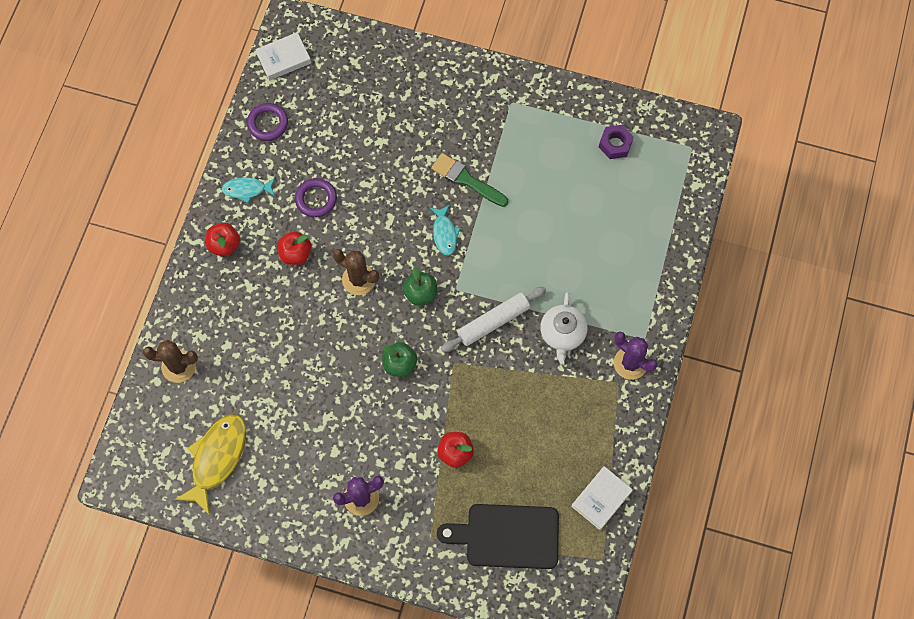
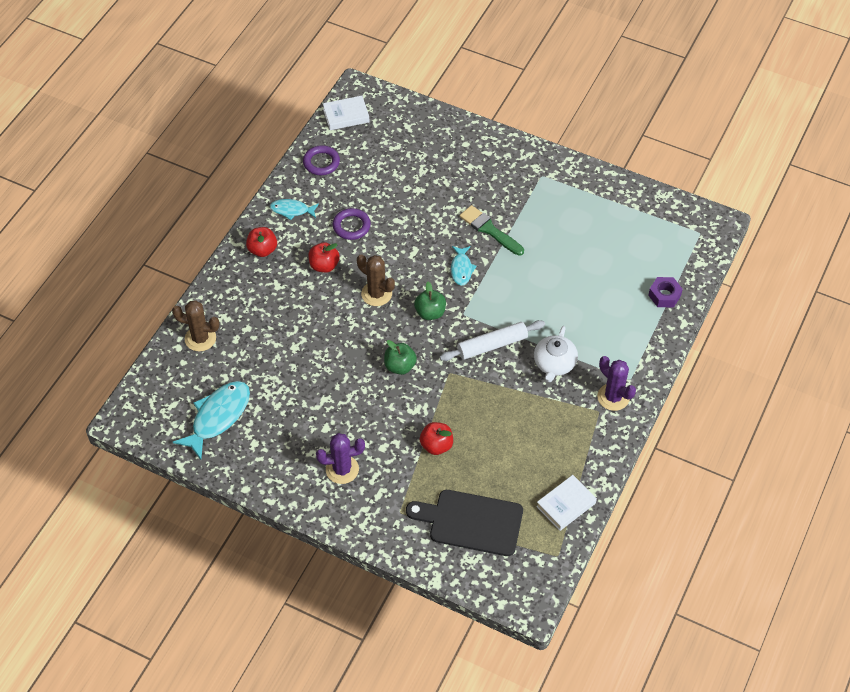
camera: 10 degrees right, 15 degrees down
yellow fish [174,414,246,515] -> turquoise fish [173,381,250,460]
purple nut [599,125,634,159] -> purple nut moved to [648,277,683,307]

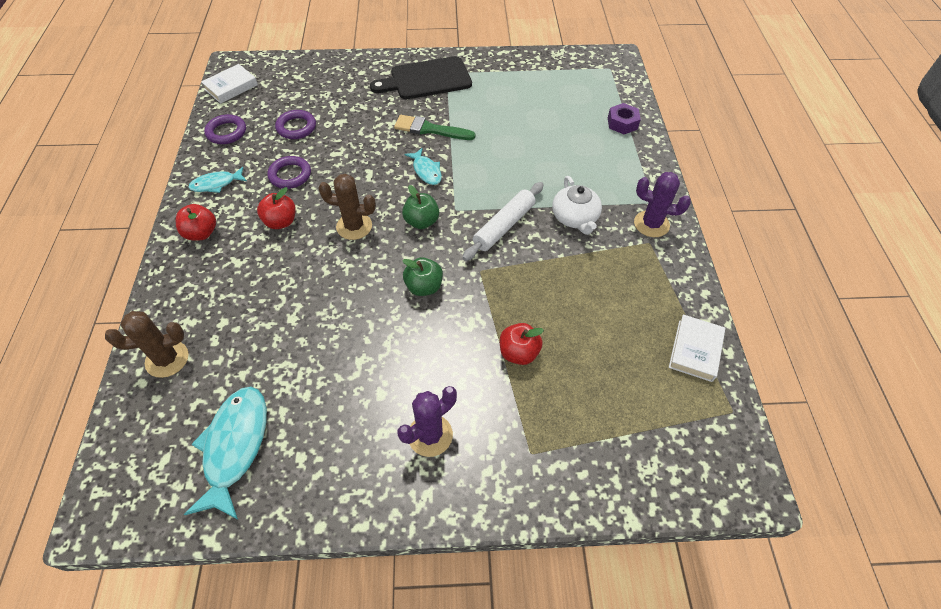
camera: 30 degrees left, 0 degrees up
black cutting board [406,490,523,556] -> black cutting board moved to [370,56,472,99]
none -> purple ring [275,110,316,139]

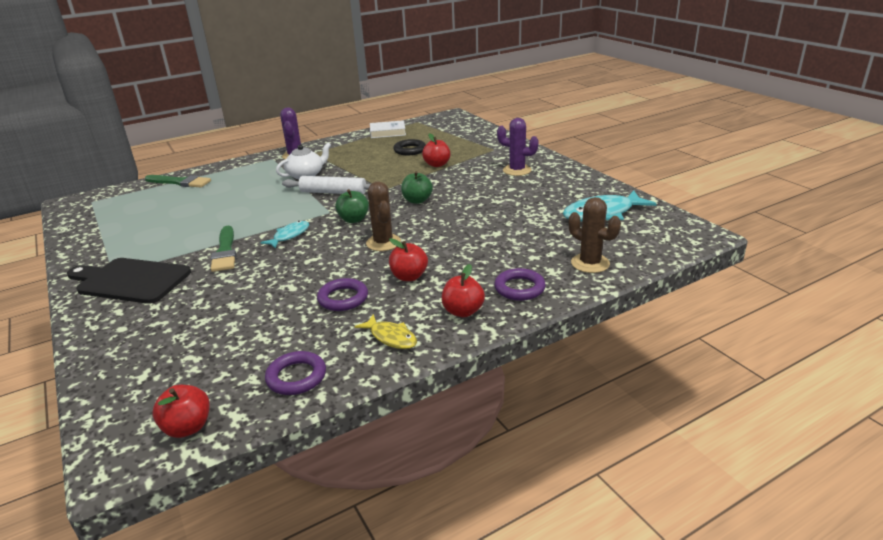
camera: 115 degrees left, 25 degrees down
turquoise fish [188,167,247,193] -> yellow fish [354,314,417,349]
white book [201,64,258,104] -> red apple [152,385,210,438]
purple ring [275,110,316,139] -> purple ring moved to [494,268,546,301]
black cutting board [370,56,472,99] -> black cutting board turned 150 degrees clockwise [67,258,191,304]
purple nut [608,103,641,134] -> green brush [145,175,211,188]
none -> black ring [393,139,426,155]

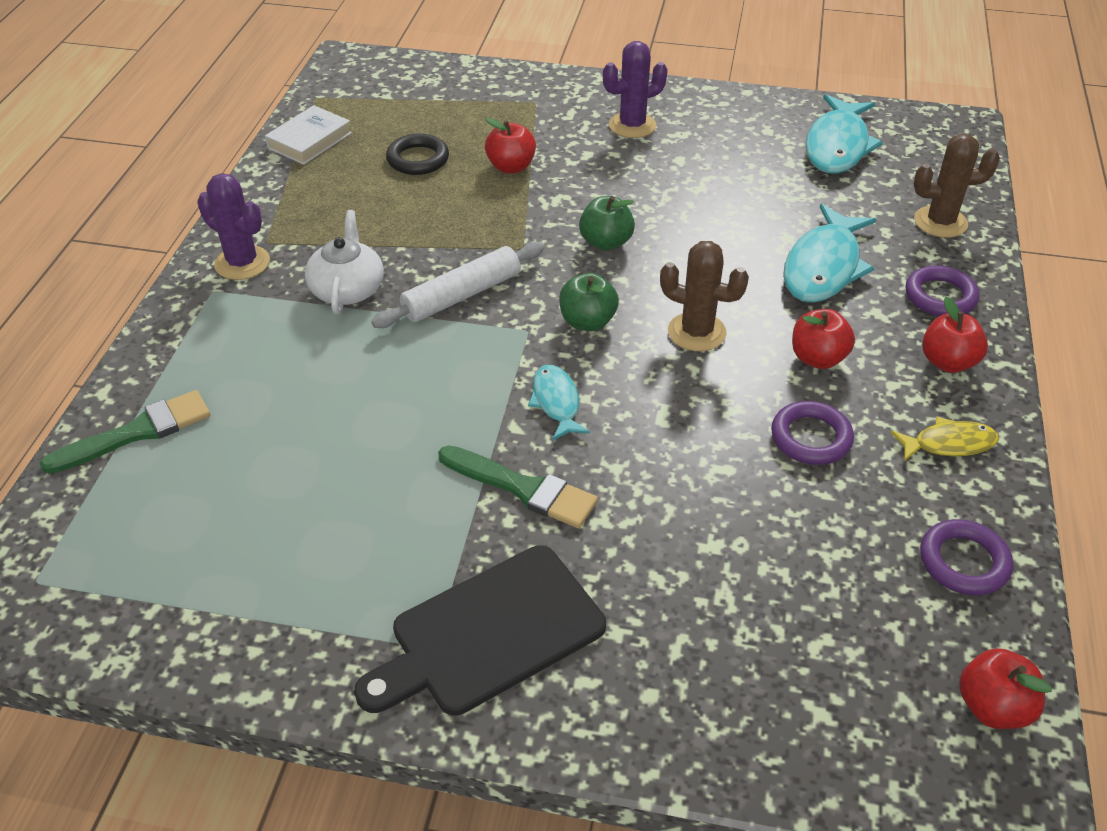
camera: 50 degrees left, 15 degrees up
none -> turquoise fish [783,204,877,303]

